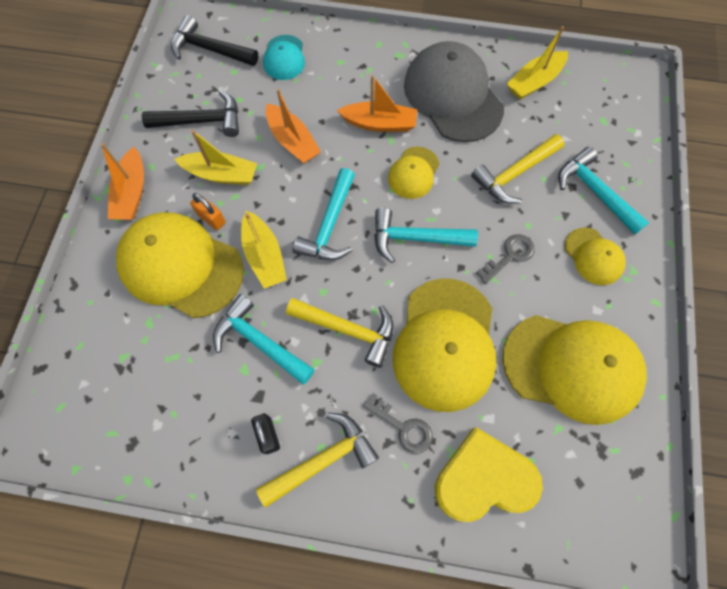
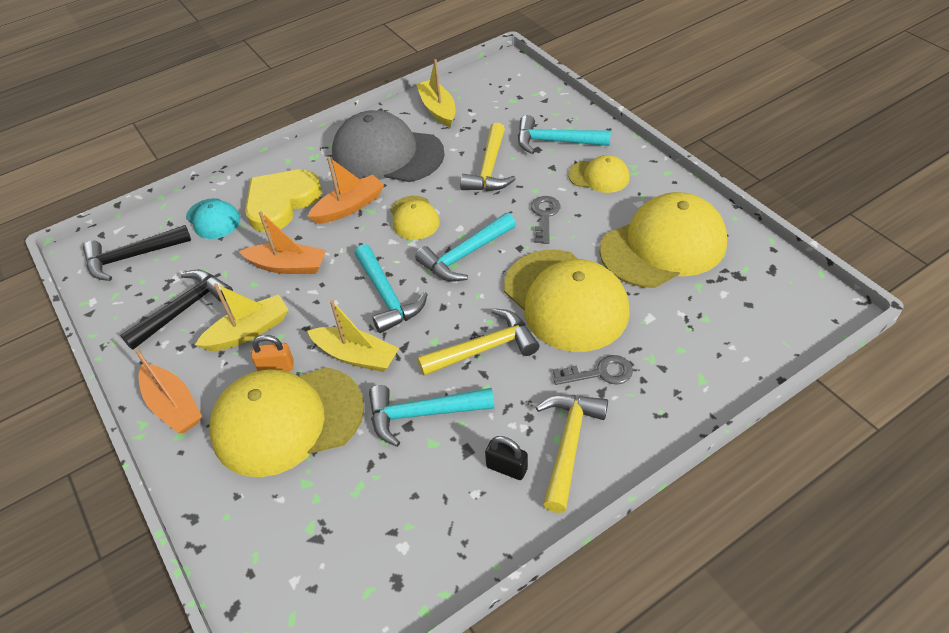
camera: 40 degrees left, 20 degrees down
yellow heart [435,427,543,522] -> yellow heart moved to [245,170,322,232]
yellow boat [507,26,568,100] -> yellow boat turned 150 degrees clockwise [416,59,455,127]

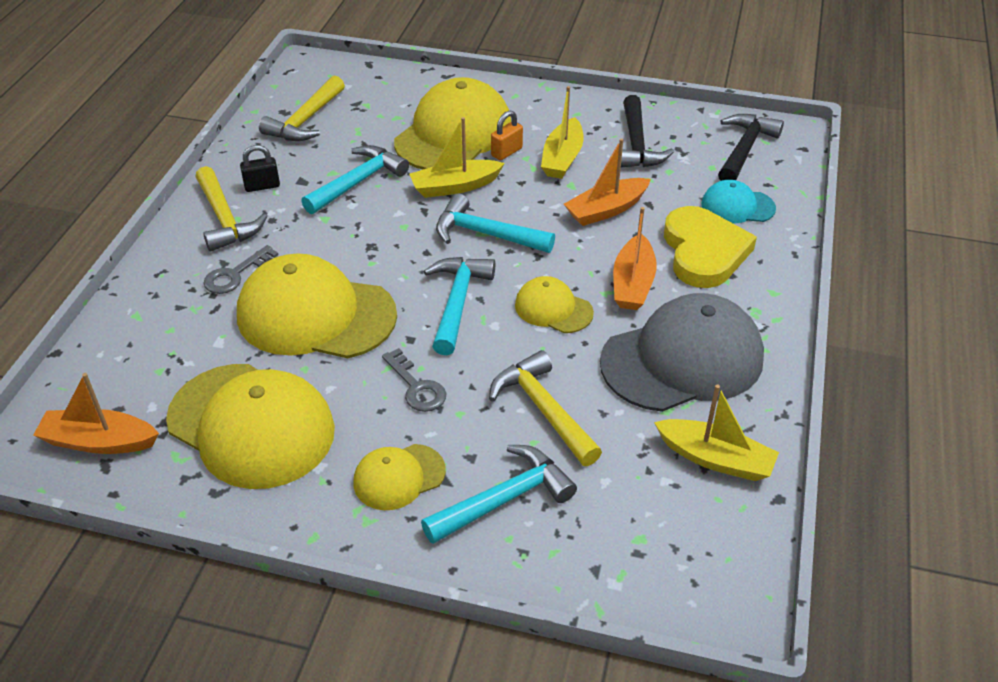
camera: 135 degrees right, 5 degrees down
orange boat [135,349,202,433] -> orange boat moved to [33,373,159,454]
yellow hammer [417,308,539,376] -> yellow hammer moved to [259,75,345,141]
yellow cap [600,192,727,288] -> yellow cap turned 75 degrees counterclockwise [166,364,335,489]

